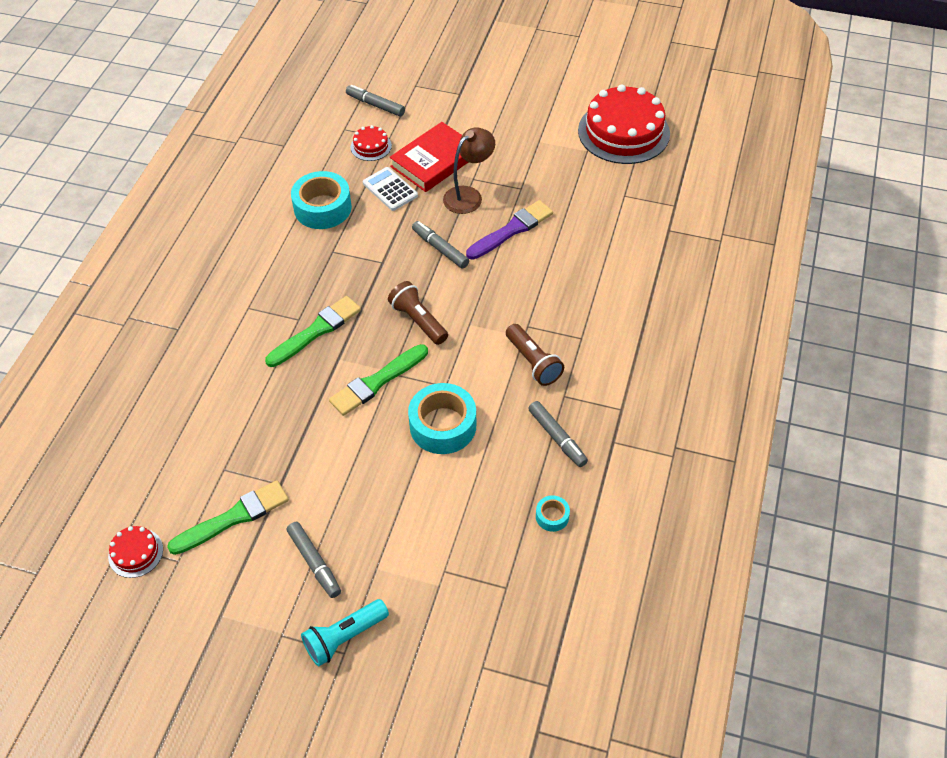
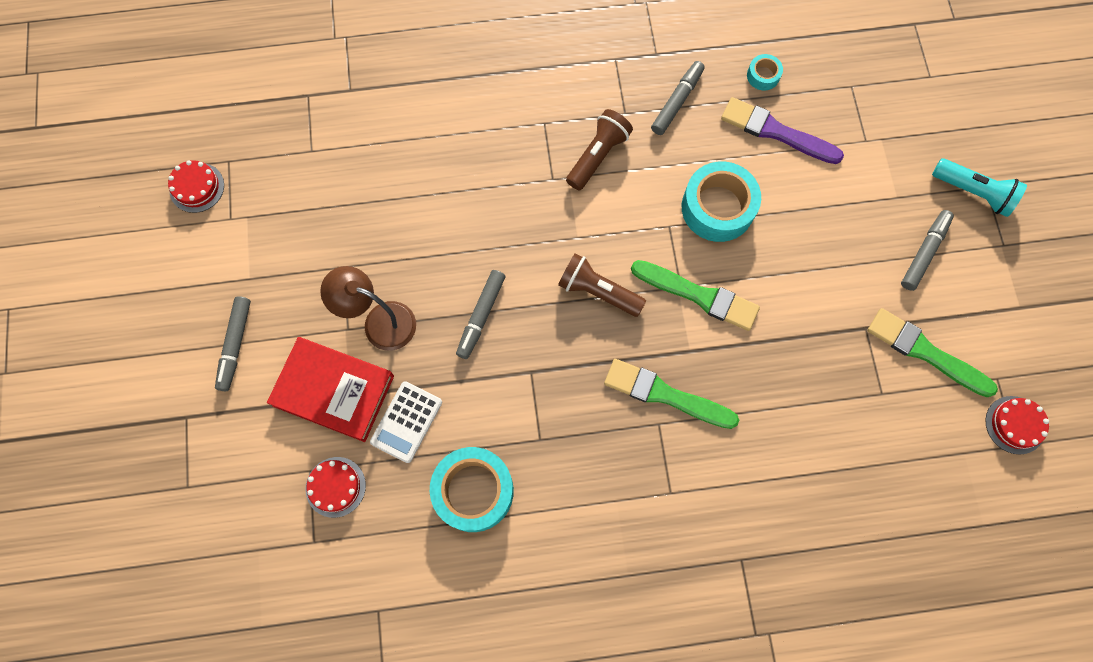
camera: 115 degrees left, 20 degrees up
grey marker [346,85,405,116] -> grey marker moved to [215,296,251,391]
brown flashlight [388,281,448,345] -> brown flashlight turned 90 degrees clockwise [558,253,646,317]
purple brush [466,200,553,260] -> purple brush moved to [721,97,844,164]
red cake [578,84,670,164] -> red cake [168,160,224,213], size x0.45

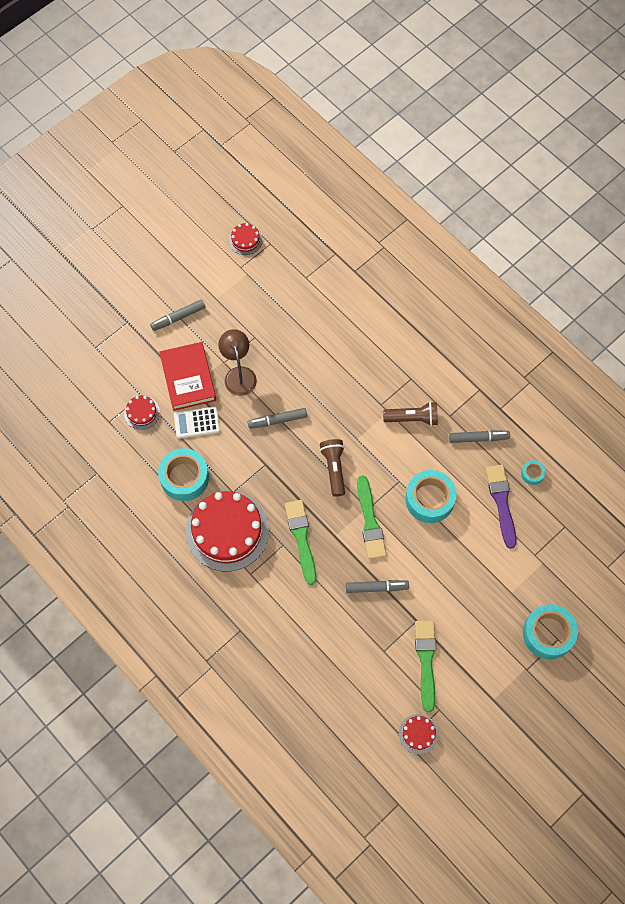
camera: 55 degrees right, 5 degrees down
grey marker [901,210,954,291] -> grey marker moved to [346,580,409,593]
turquoise flashlight [932,158,1027,217] -> turquoise tape [523,604,578,659]
none -> red cake [186,491,269,572]

